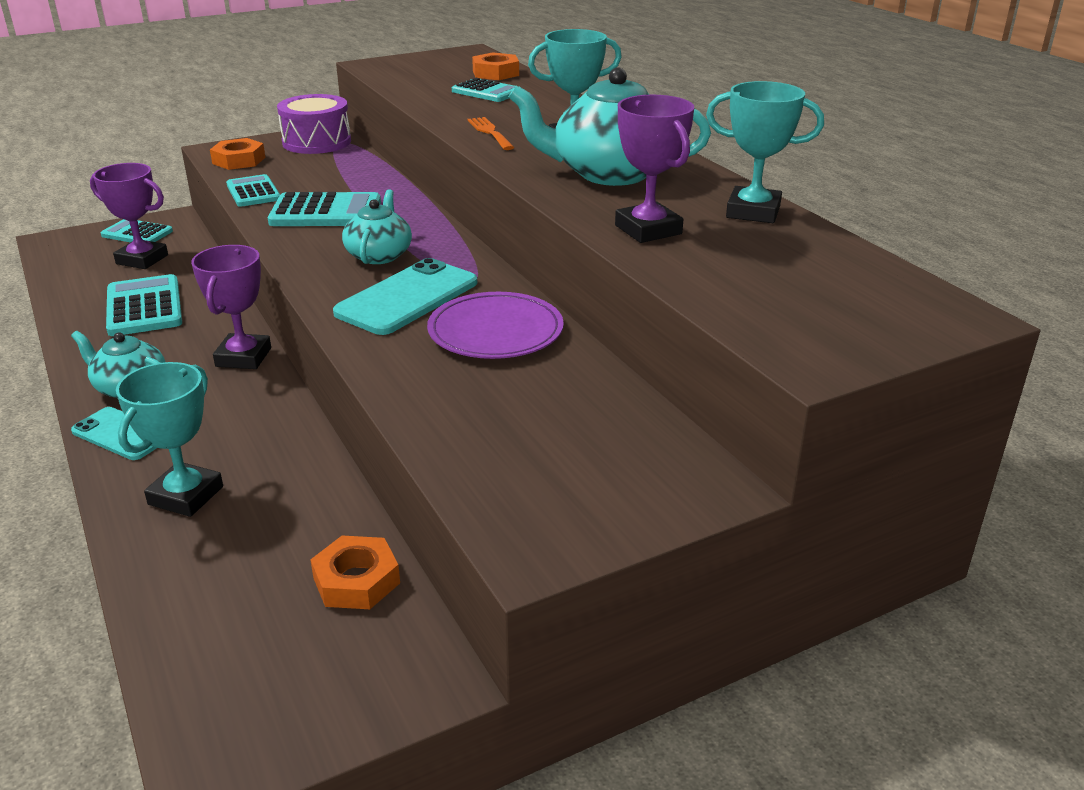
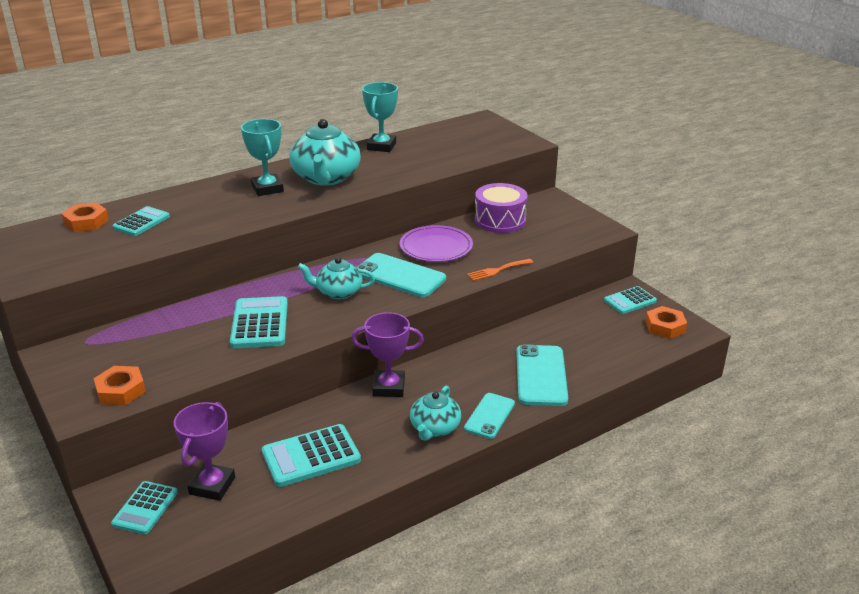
camera: 95 degrees left, 0 degrees up
turquoise trophy [116,362,223,517] -> turquoise phone [516,344,568,406]
turquoise calculator [226,174,280,207] -> turquoise calculator moved to [604,286,657,314]
purple drum [277,94,351,154] -> purple drum moved to [475,183,528,233]
orange nut [310,536,400,609] -> orange nut moved to [645,306,687,339]
orange fork [467,117,515,150] -> orange fork moved to [467,259,533,281]
purple trophy [615,95,694,243] -> none

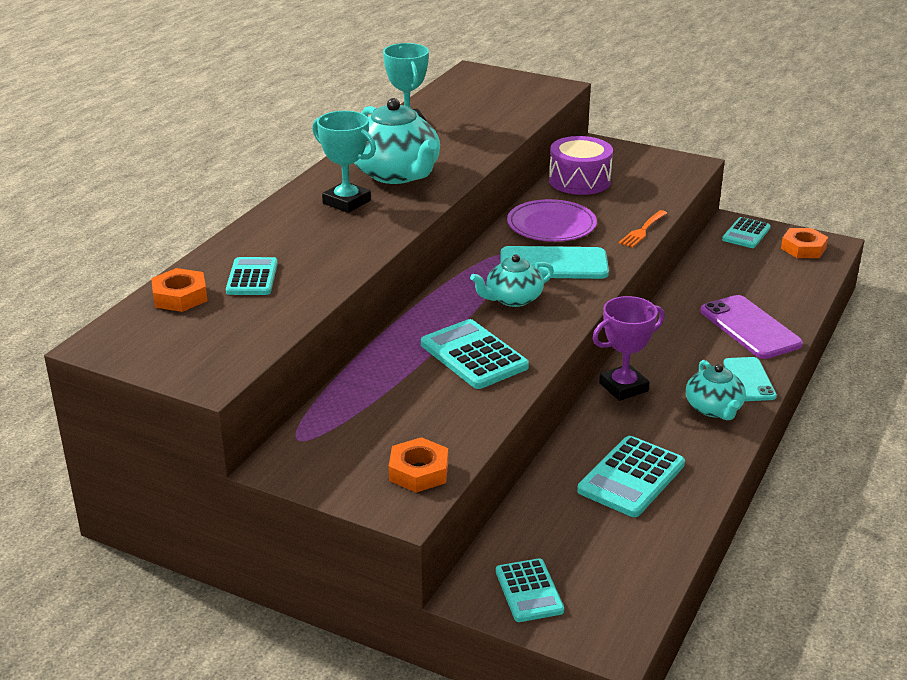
camera: 30 degrees left, 0 degrees up
purple trophy [174,402,235,501] -> none
turquoise phone [516,344,568,406] -> purple phone [700,295,803,359]

